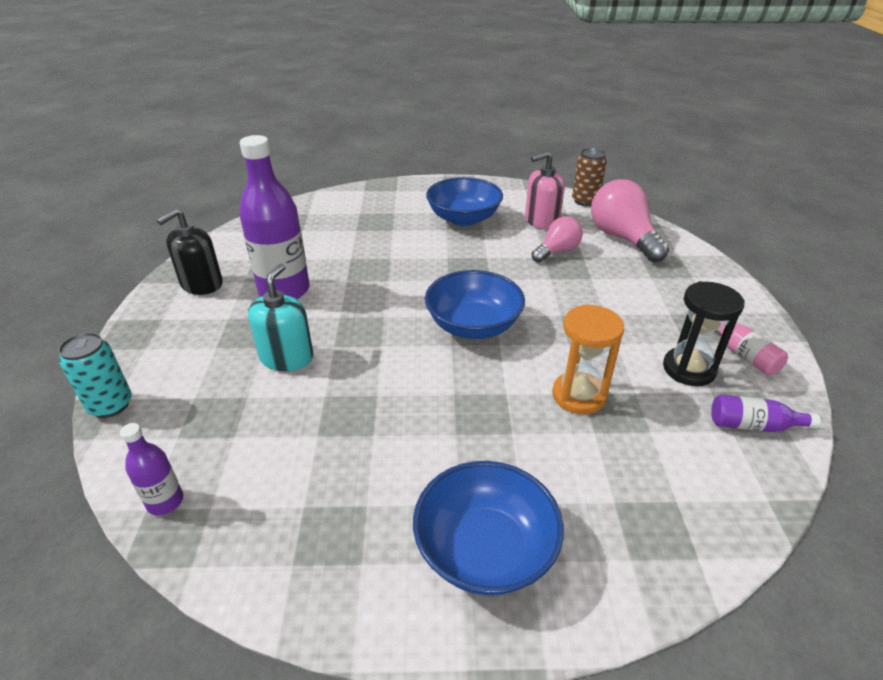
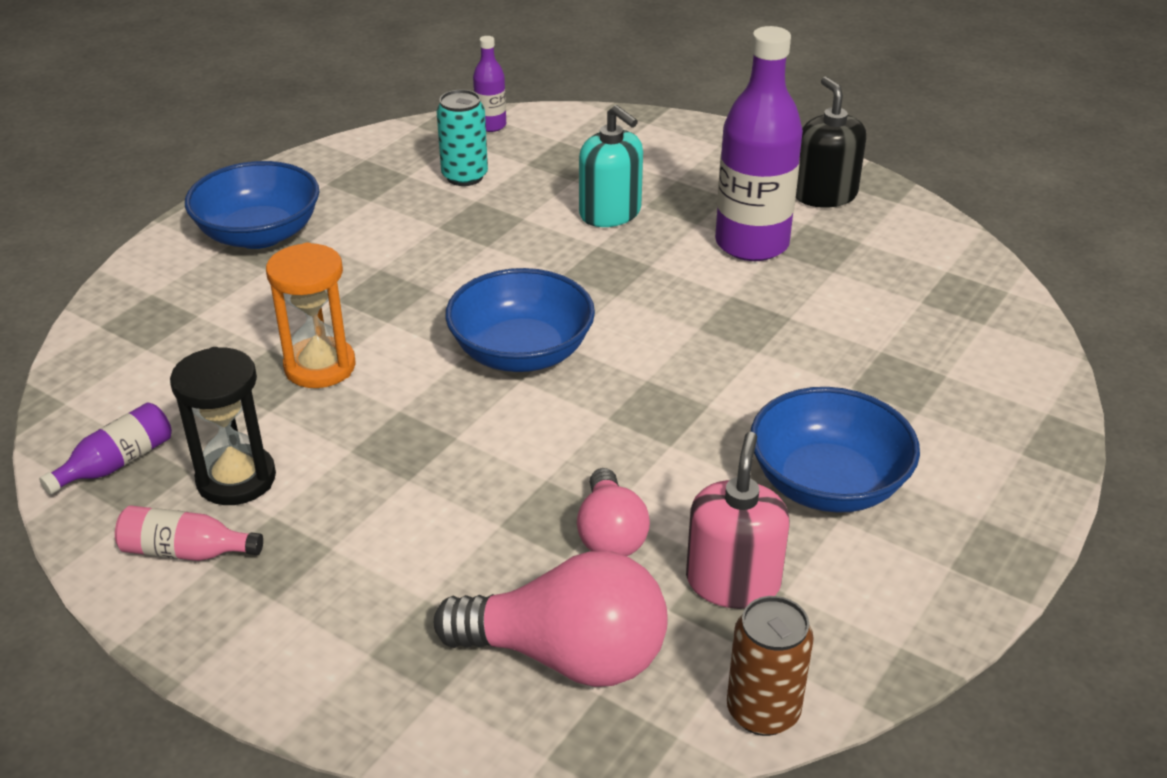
camera: 125 degrees right, 0 degrees up
turquoise can [58,332,132,418] -> turquoise can moved to [436,89,488,186]

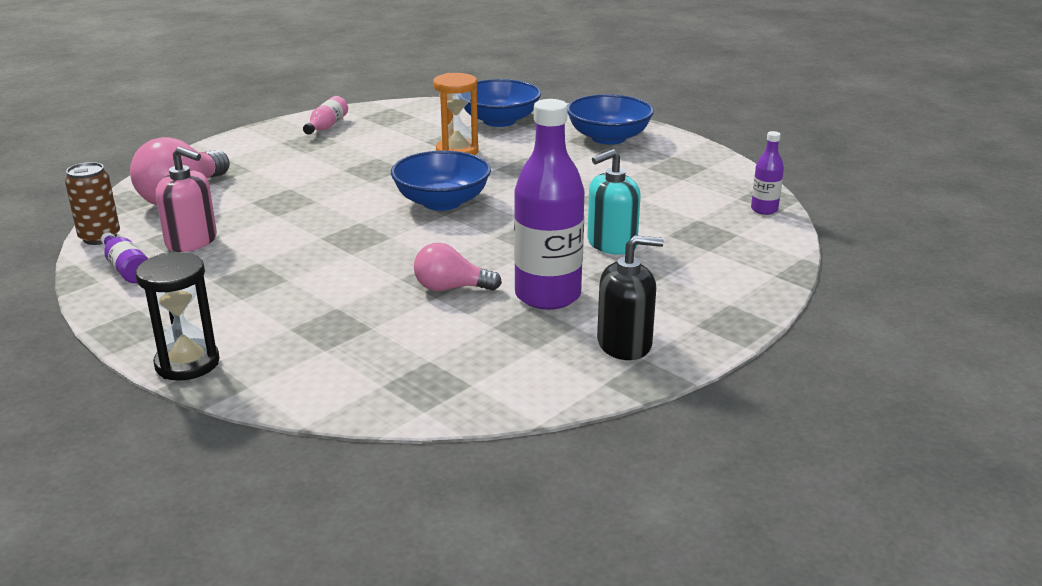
camera: 100 degrees right, 10 degrees down
purple bottle [39,402,172,495] -> purple bottle moved to [101,232,149,283]
black hourglass [170,347,276,505] -> black hourglass moved to [135,252,220,381]
turquoise can [436,89,488,186] -> none
pink light bulb [577,468,650,556] -> pink light bulb moved to [414,243,502,291]
blue bowl [751,387,920,513] -> blue bowl moved to [464,79,541,127]

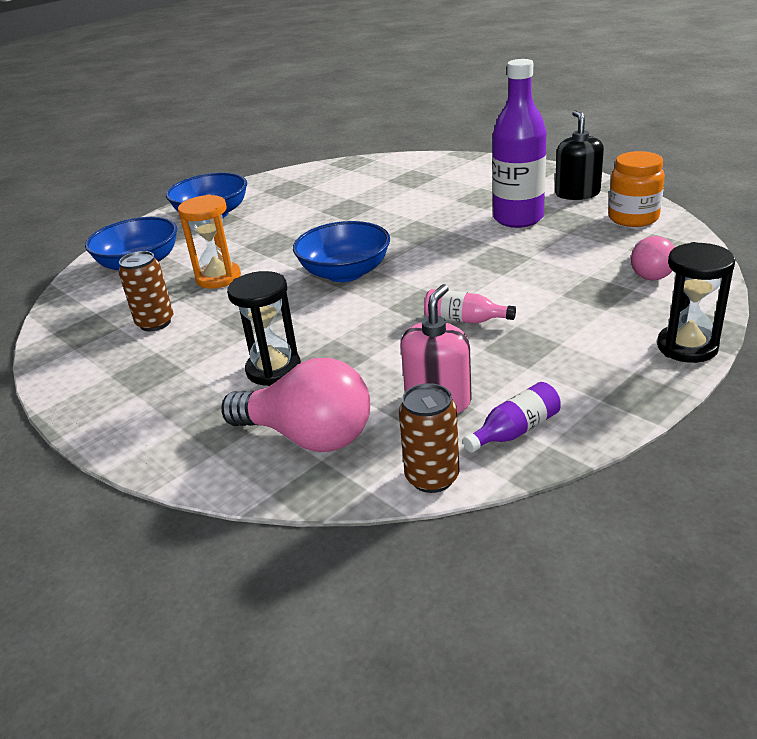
camera: 85 degrees left, 5 degrees up
pink bottle [303,96,348,135] -> pink bottle moved to [424,289,516,324]
pink light bulb [414,243,502,291] -> pink light bulb moved to [631,236,675,280]
turquoise soap dispenser [587,149,641,255] -> none
purple bottle [751,131,784,215] -> none
none -> brown can [118,251,173,331]
none -> black hourglass [227,271,301,386]
none -> orange jar [608,151,665,227]

